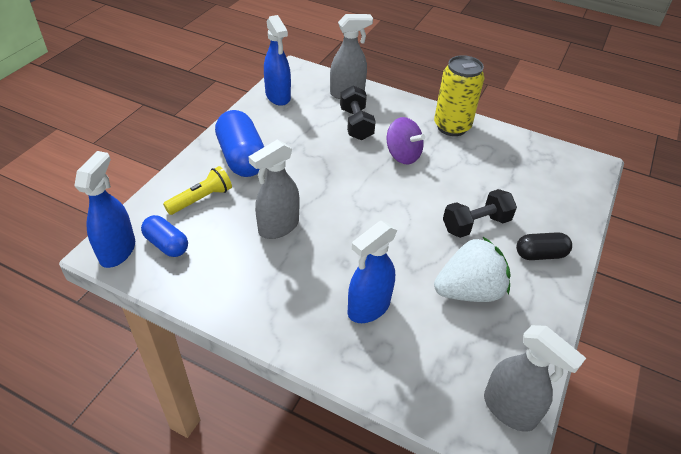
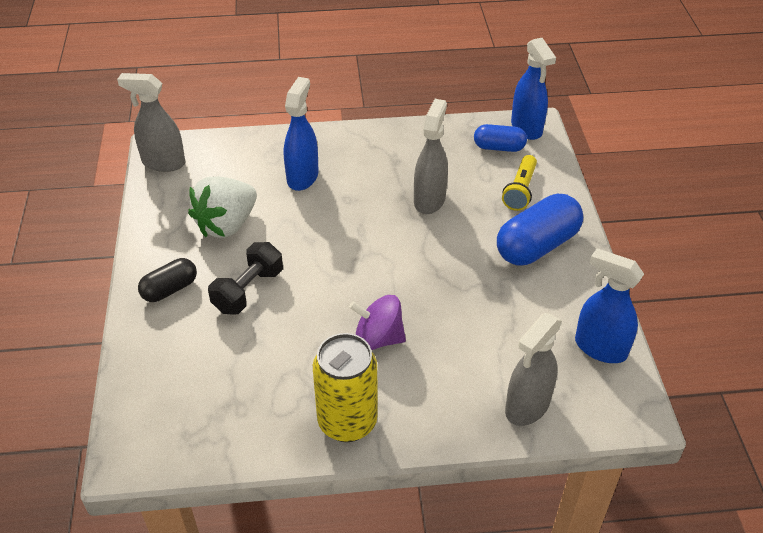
camera: 150 degrees right, 0 degrees up
blue capsule [215,110,264,177] -> blue capsule turned 75 degrees counterclockwise [497,194,583,265]
black dumbbell [340,85,376,140] -> none

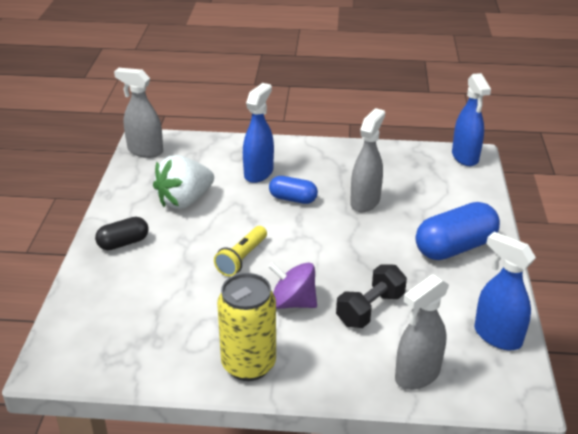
camera: 10 degrees right, 10 degrees down
black dumbbell [208,242,283,315] -> black dumbbell moved to [336,265,407,328]
blue capsule [474,124,527,152] -> blue capsule moved to [269,176,318,204]
yellow flashlight [502,155,537,211] -> yellow flashlight moved to [214,226,267,276]

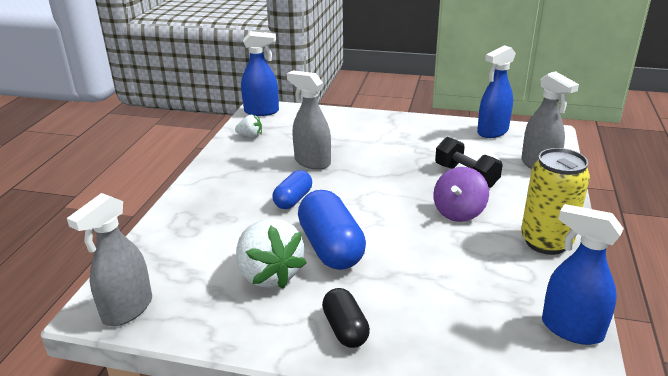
camera: 80 degrees left, 5 degrees down
yellow flashlight [214,226,267,276] -> none
blue spray bottle [243,83,274,183] -> blue spray bottle moved to [542,204,624,345]
blue capsule [416,202,500,260] -> blue capsule moved to [298,190,366,270]
none -> white strawberry [235,115,262,138]

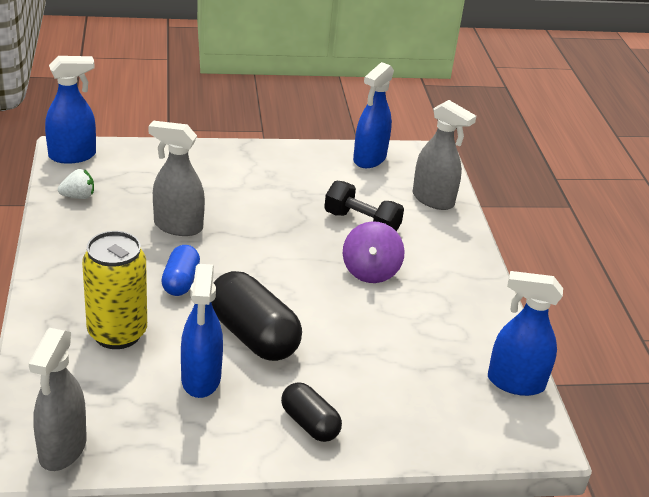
camera: 25 degrees left, 5 degrees up
white strawberry [236,218,307,289] -> blue spray bottle [181,264,223,398]
blue capsule [298,190,366,270] -> black capsule [211,271,302,361]
yellow can [521,148,590,255] -> yellow can moved to [82,231,147,349]

